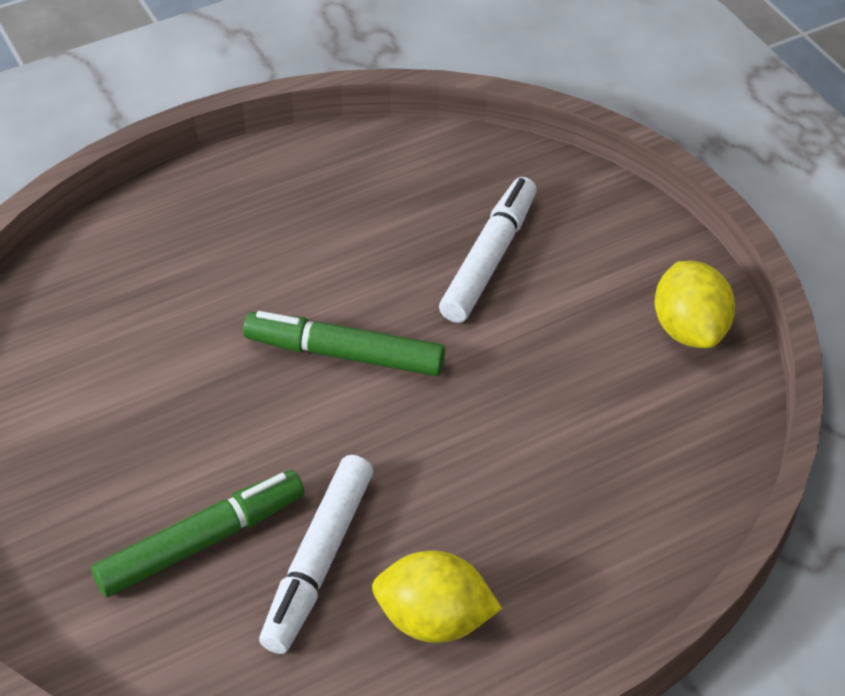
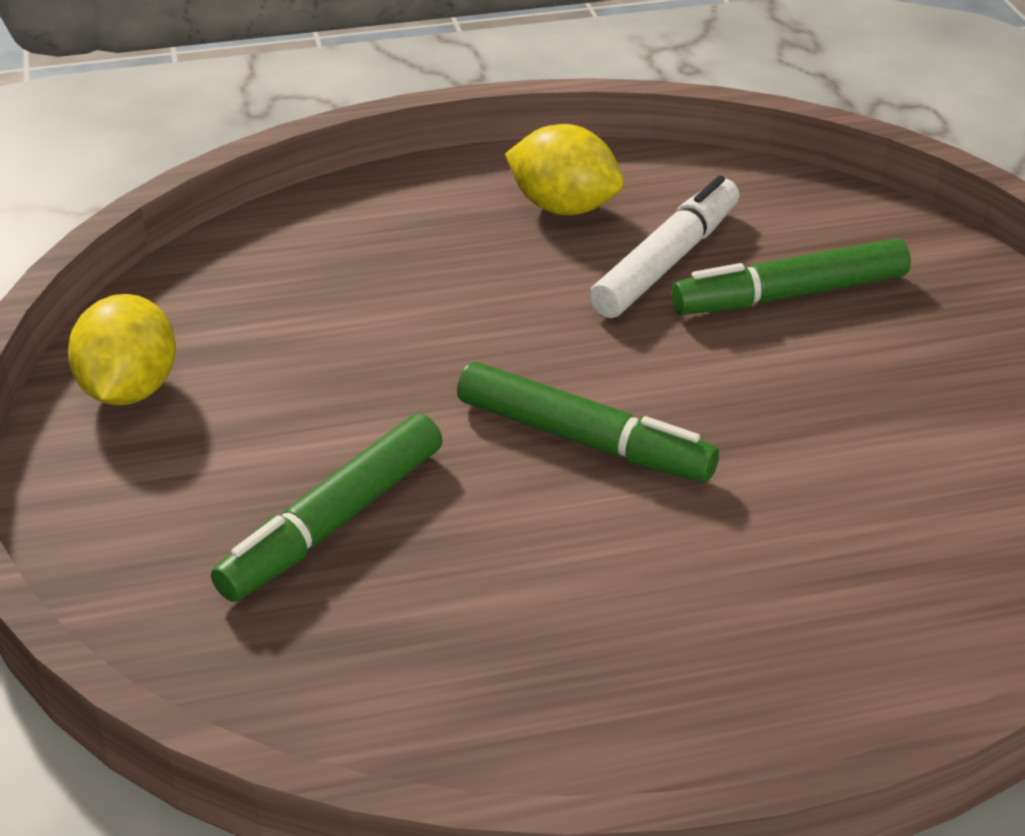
camera: 165 degrees left, 10 degrees down
white marker [439,177,537,323] -> green marker [211,414,442,602]

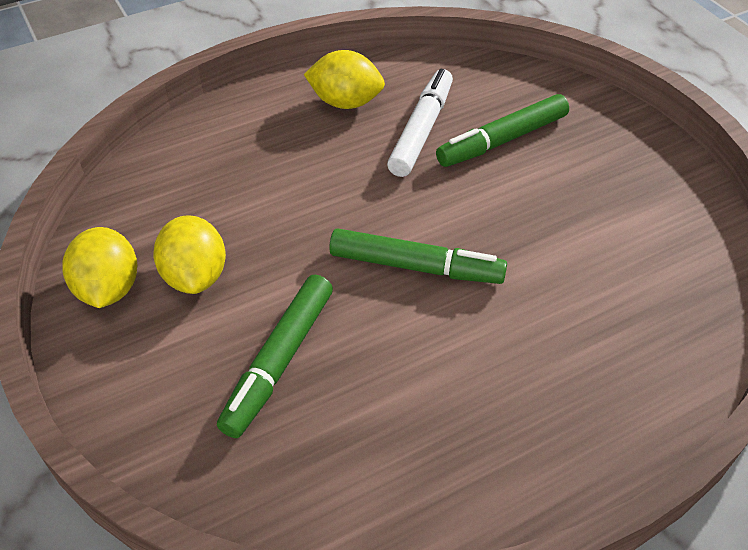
camera: 15 degrees left, 10 degrees up
none -> yellow lemon [153,215,226,294]

